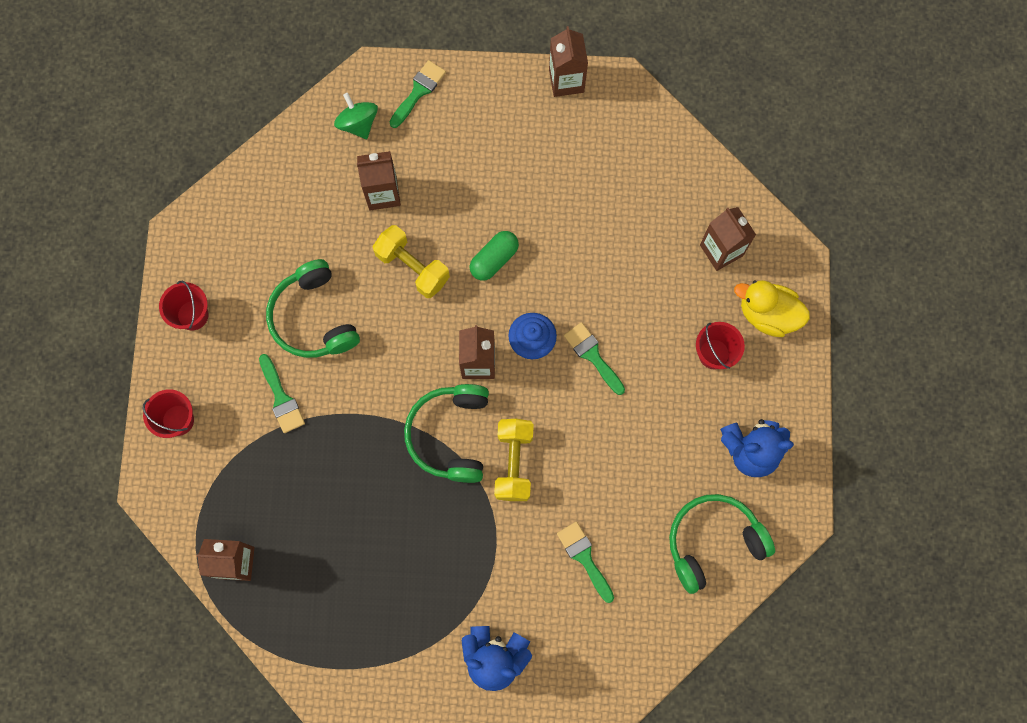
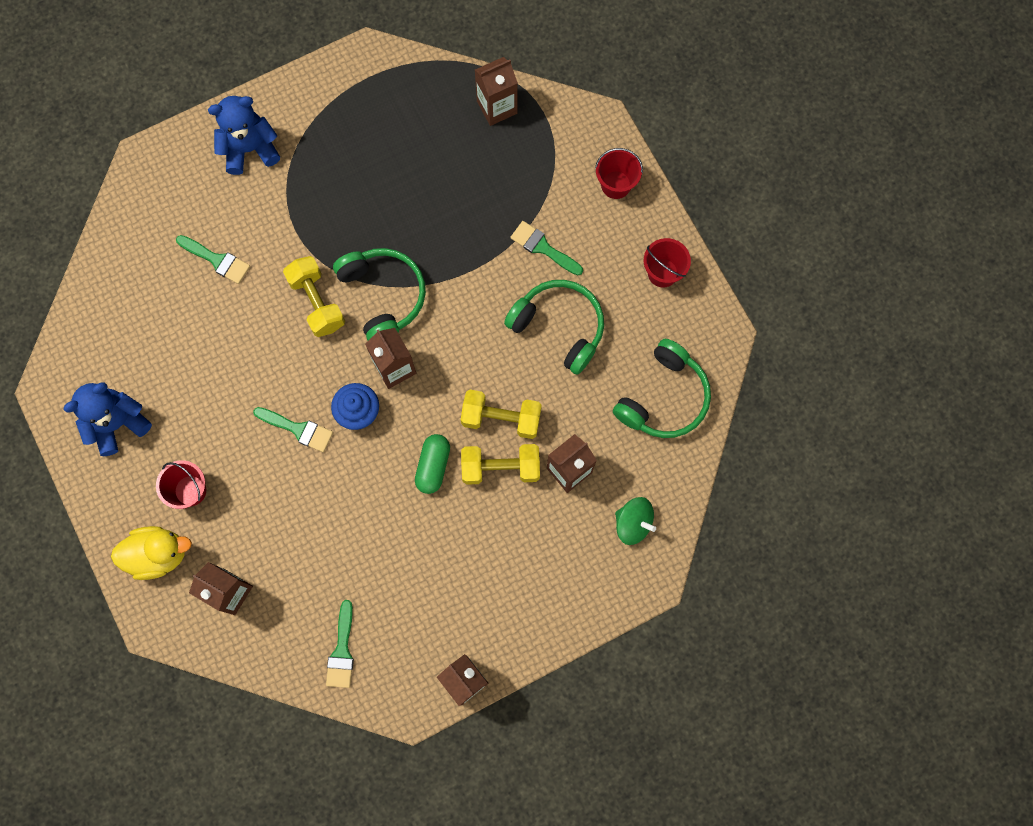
camera: 150 degrees right, 0 degrees up
green brush [390,60,446,128] -> green brush moved to [326,600,354,688]
green headphones [669,494,775,594] -> green headphones moved to [613,339,711,438]
none -> yellow dumbbell [461,444,540,485]

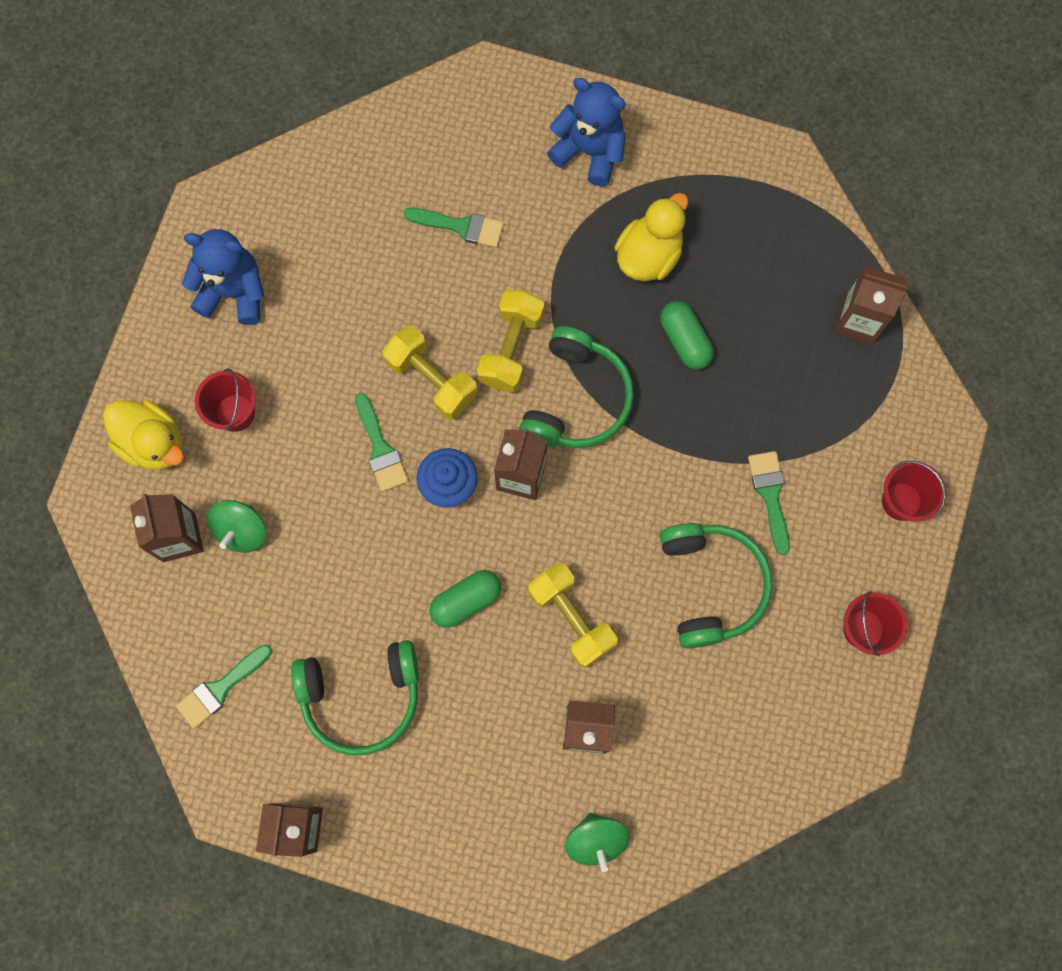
camera: 45 degrees right, 0 degrees up
green brush [176,235,250,284] -> green brush turned 60 degrees counterclockwise [404,208,504,248]
yellow dumbbell [461,444,540,485] -> yellow dumbbell moved to [382,326,478,419]
green headphones [613,339,711,438] -> green headphones moved to [291,640,419,756]
none -> green spinning top [207,500,266,553]
none -> yellow duck [614,193,688,281]
none -> green capsule [660,301,714,369]

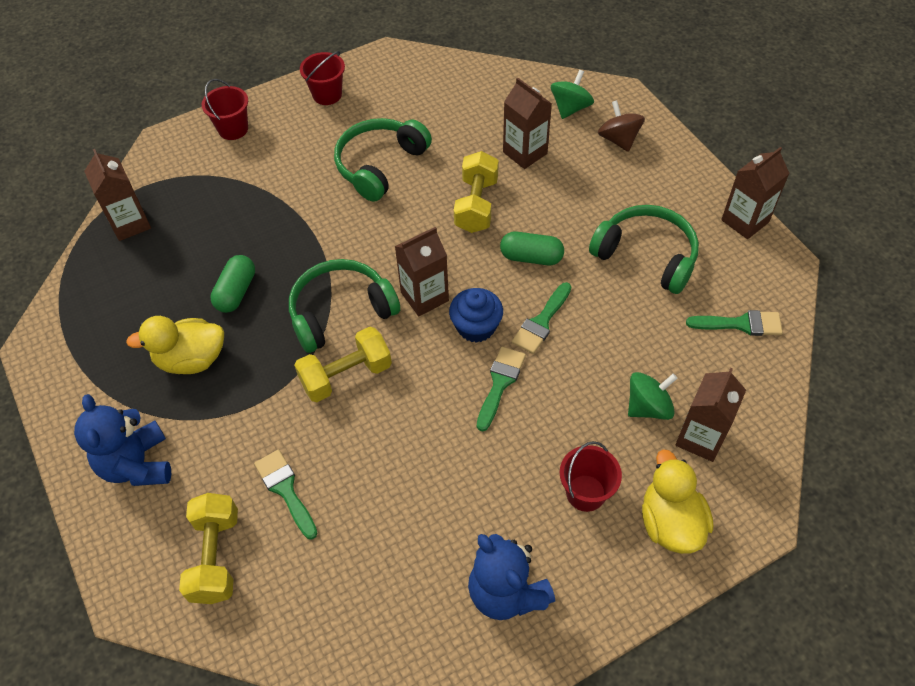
camera: 135 degrees left, 20 degrees down
yellow dumbbell [382,326,478,419] -> yellow dumbbell moved to [179,493,238,604]
green brush [748,451,790,555] -> green brush moved to [512,282,571,354]
none -> brown spinning top [598,100,645,152]

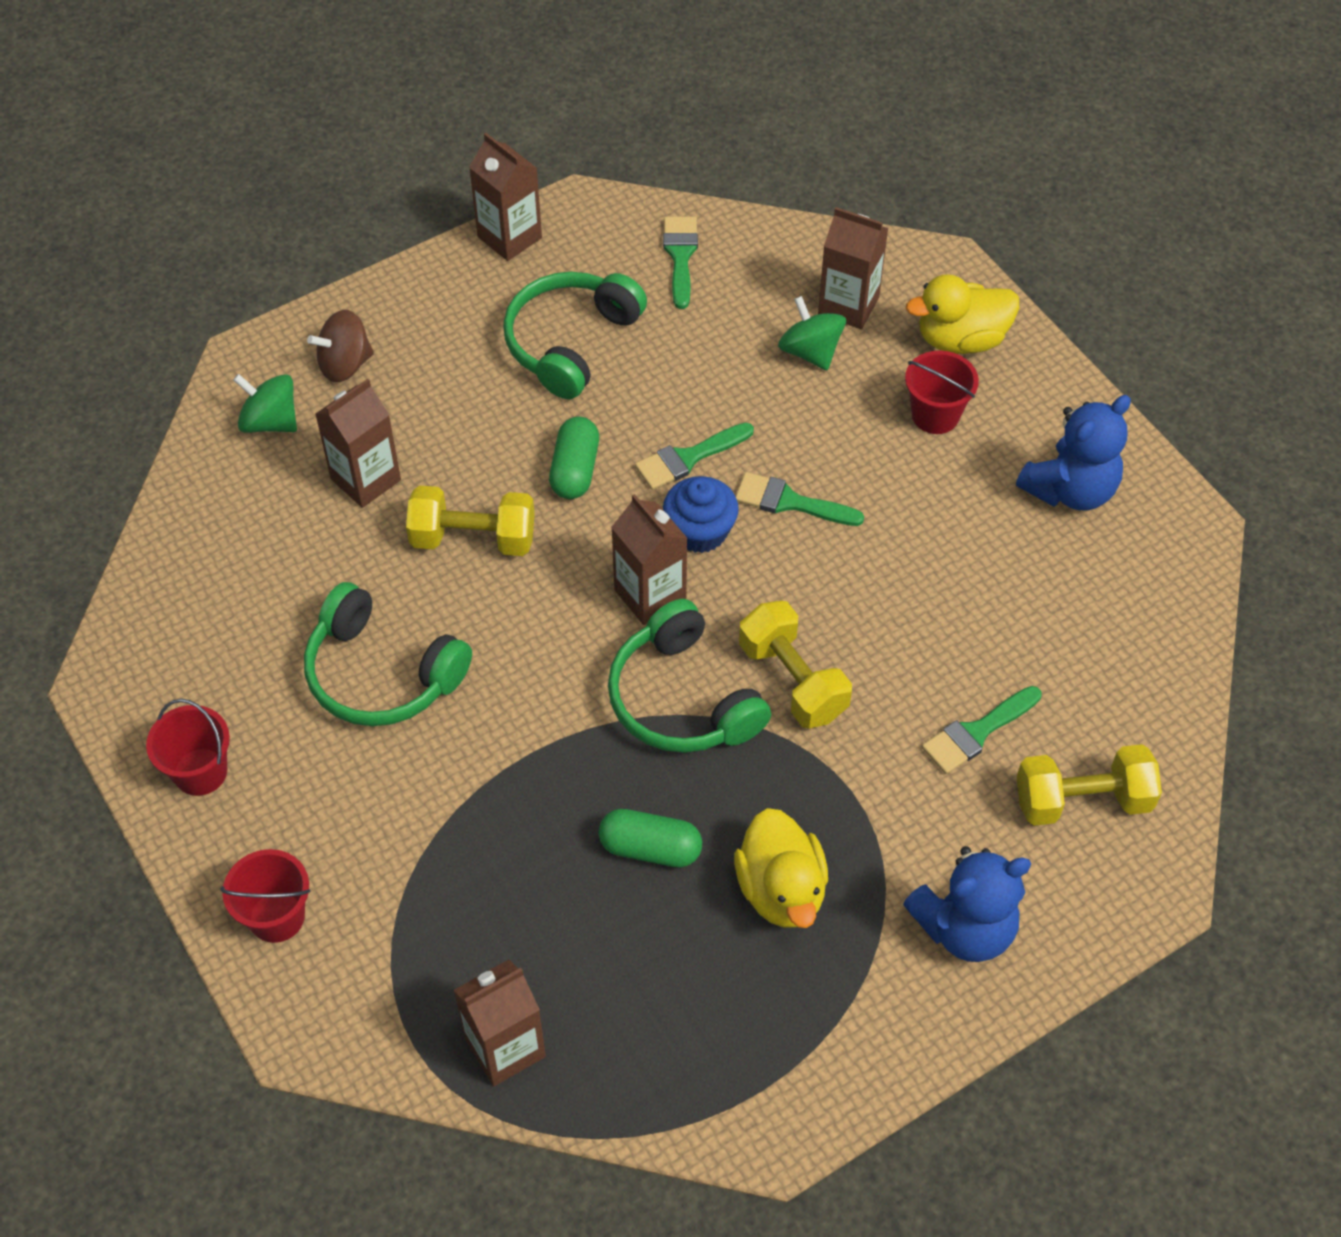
camera: 95 degrees left, 0 degrees up
green brush [512,282,571,354] -> green brush turned 120 degrees clockwise [635,423,754,490]

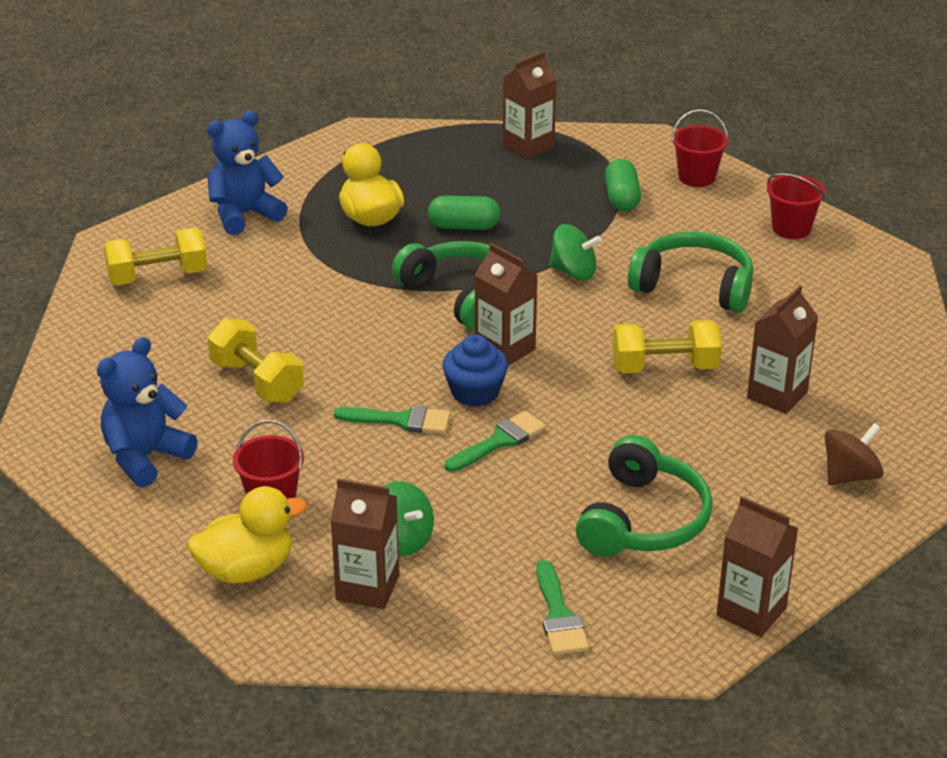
camera: 170 degrees right, 20 degrees down
green spinning top [233,374,297,433] -> green spinning top moved to [549,224,602,280]
green capsule [549,417,599,499] -> green capsule moved to [605,159,641,211]
yellow dumbbell [739,601,852,728] -> yellow dumbbell moved to [208,318,304,403]
green brush [922,686,1042,774] -> none

